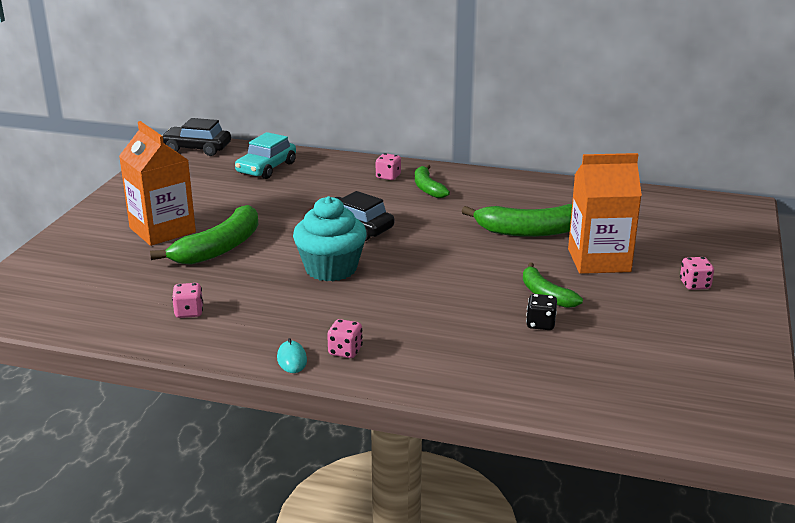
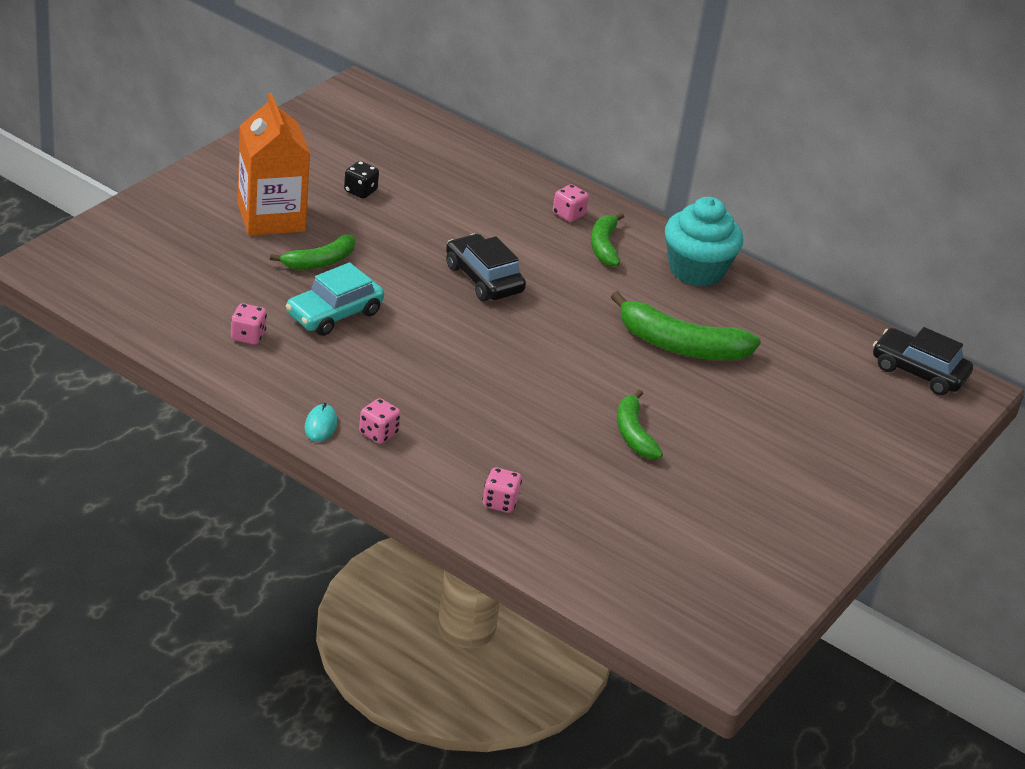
camera: 15 degrees right, 10 degrees up
green banana [150,205,258,265] -> green banana [270,235,355,270], size x0.61
black car [162,118,231,156] -> black car moved to [873,327,973,395]
turquoise car [235,132,296,179] -> turquoise car moved to [286,262,384,336]
turquoise cupcake [293,196,367,281] -> turquoise cupcake moved to [665,197,743,286]
black dice [526,294,557,330] -> black dice moved to [344,161,379,199]
orange carton [568,153,642,274] -> none
pink dice [680,257,714,290] -> pink dice moved to [482,467,522,513]

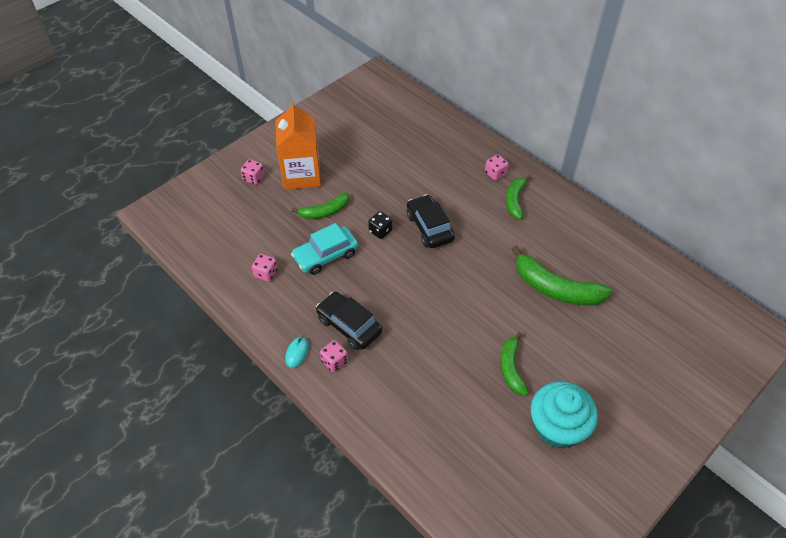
camera: 15 degrees right, 15 degrees up
black dice [344,161,379,199] -> black dice moved to [368,211,392,239]
pink dice [482,467,522,513] -> pink dice moved to [241,159,264,185]
turquoise cupcake [665,197,743,286] -> turquoise cupcake moved to [531,381,598,449]
black car [873,327,973,395] -> black car moved to [316,292,382,350]

